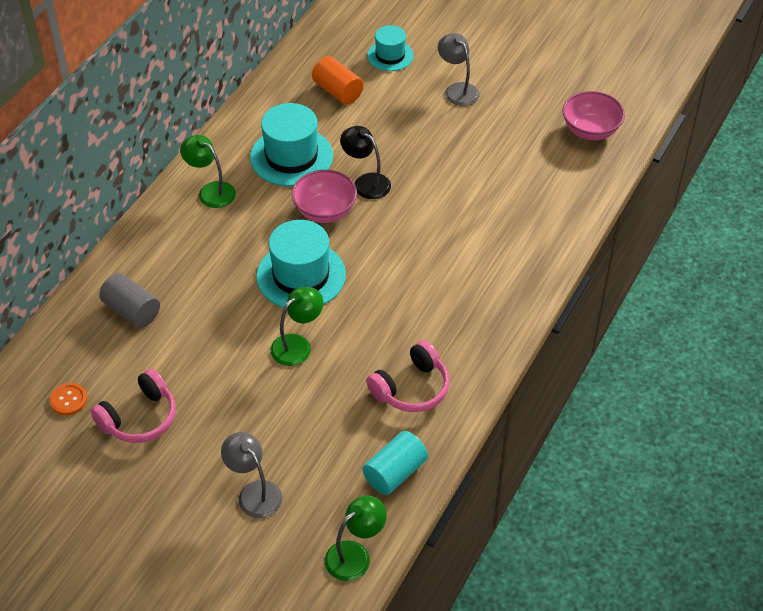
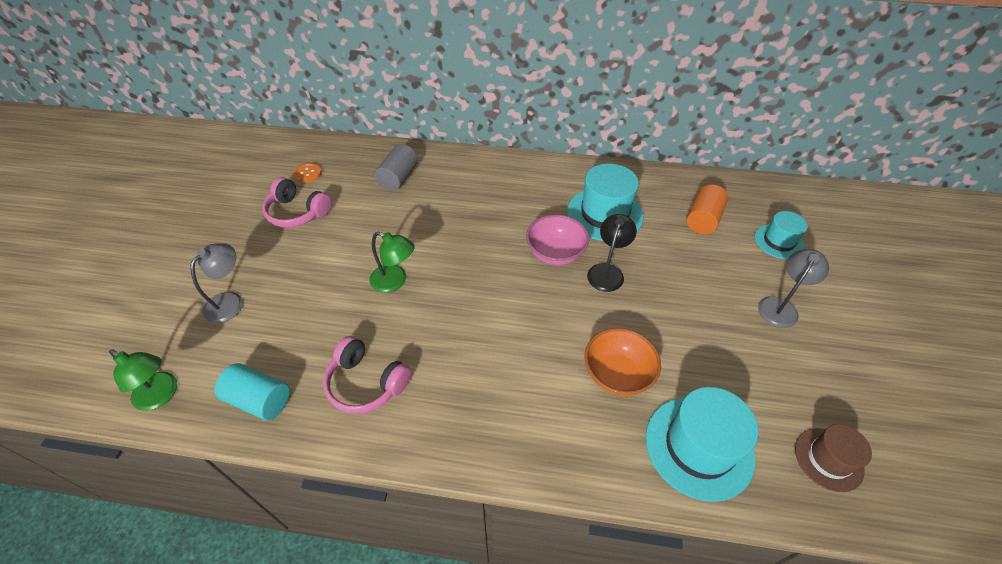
camera: 70 degrees right, 0 degrees up
green lamp [180,135,236,208] -> none
turquoise hat [256,220,346,308] -> turquoise hat moved to [645,387,759,502]
pink bowl [563,91,625,140] -> brown hat [795,424,872,492]
none -> orange bowl [584,328,661,396]

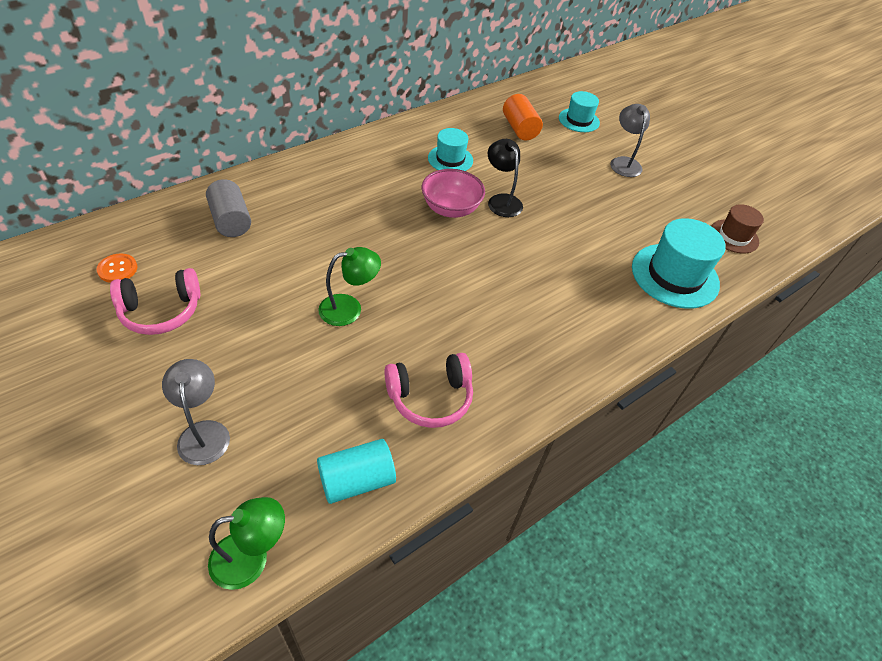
camera: 50 degrees left, 0 degrees up
turquoise hat [567,164,644,241] -> turquoise hat [428,128,473,171], size x0.60
orange bowl [584,328,661,396] -> none

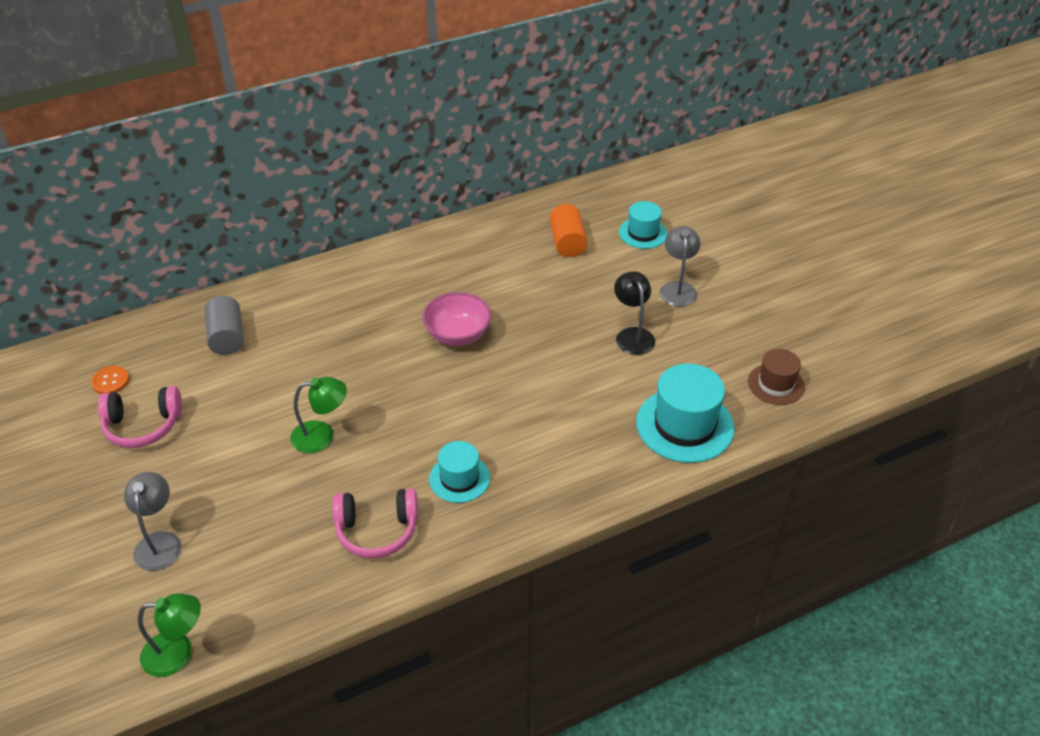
camera: 15 degrees right, 5 degrees down
turquoise cylinder [317,439,396,504] -> none
turquoise hat [428,128,473,171] -> turquoise hat moved to [429,441,490,503]
black lamp [488,139,523,217] -> black lamp moved to [614,271,655,355]

